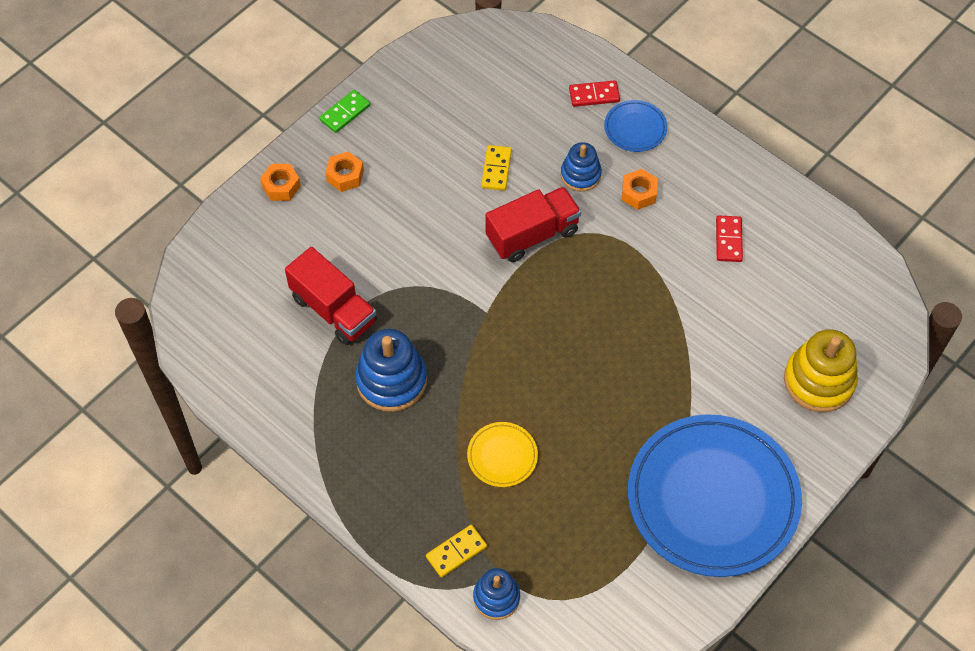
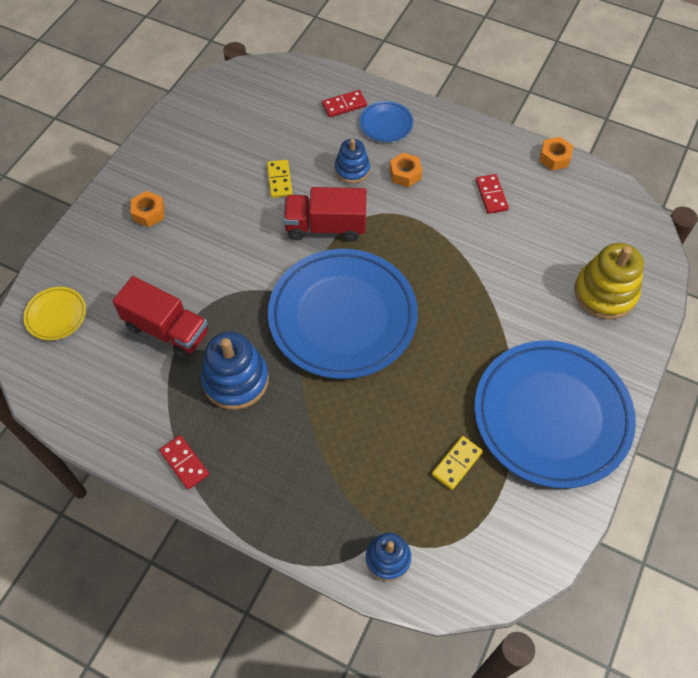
camera: 15 degrees left, 0 degrees up
orange nut [260,164,301,201] -> orange nut moved to [539,137,573,171]
green domino [320,90,370,133] -> none
yellow domino [426,525,487,578] -> yellow domino moved to [432,436,483,490]
yellow plate [467,422,538,487] -> yellow plate moved to [23,287,86,340]
red truck [486,187,581,262] -> red truck turned 135 degrees counterclockwise [283,187,366,241]
none -> red domino [159,435,209,490]
none -> blue plate [268,249,418,379]

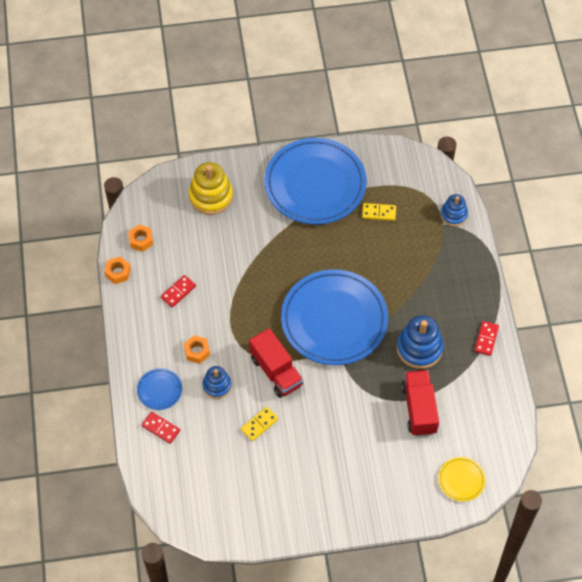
camera: 125 degrees left, 0 degrees up
orange nut [131,191,164,227] -> orange nut moved to [128,225,153,252]

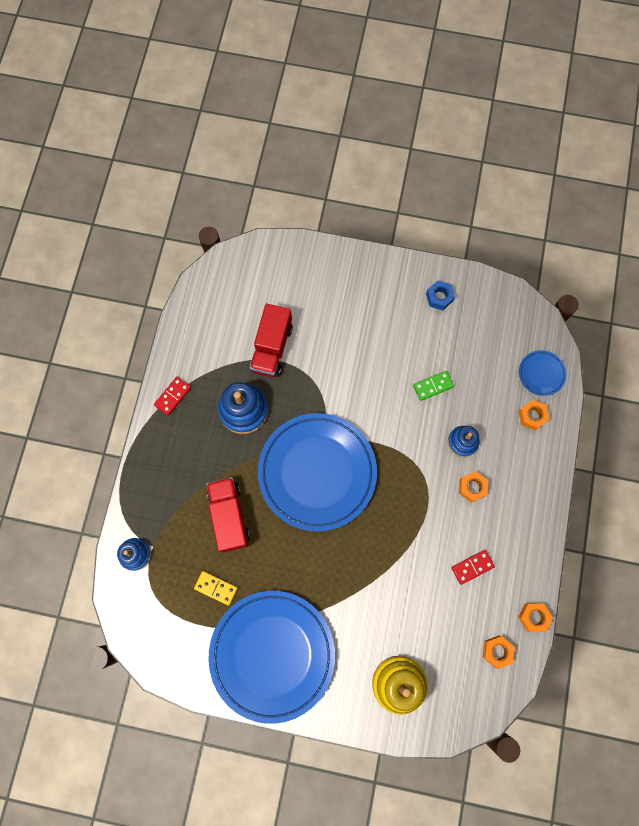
camera: 160 degrees left, 15 degrees up
blue plate [137,368,182,410] -> blue plate moved to [519,350,567,396]
red domino [142,412,180,444] -> orange nut [518,400,550,430]
yellow domino [241,407,278,441] -> green domino [413,371,454,401]
red truck [249,328,303,398] -> red truck moved to [206,477,250,553]
yellow plate [438,457,486,501] -> none
none -> blue nut [426,281,455,310]

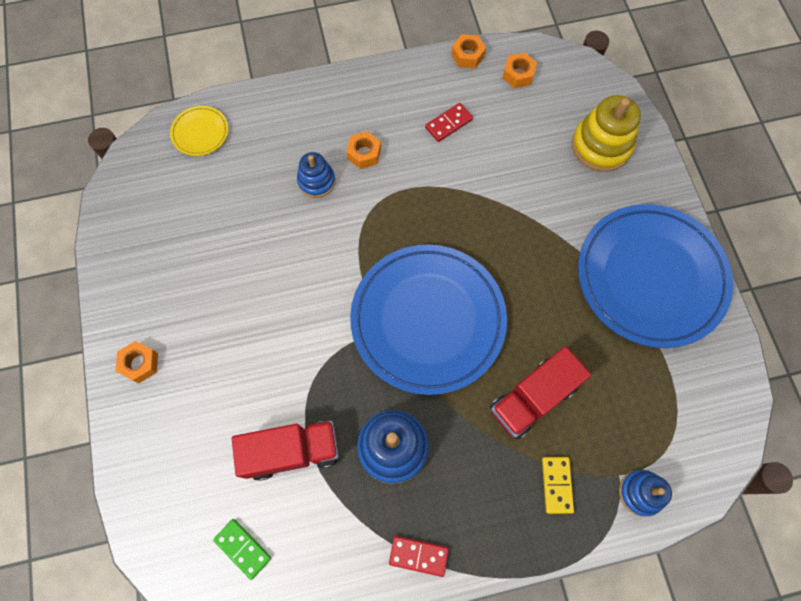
camera: 115 degrees left, 5 degrees down
yellow domino [194,571,238,606] -> yellow domino moved to [542,457,574,514]
green domino [413,371,454,401] -> green domino moved to [213,519,271,580]
blue nut [426,281,455,310] -> none
red domino [451,550,495,585] -> red domino turned 75 degrees counterclockwise [425,103,473,142]
orange nut [518,400,550,430] -> orange nut moved to [115,341,158,383]
blue plate [519,350,567,396] -> yellow plate [170,106,228,156]

